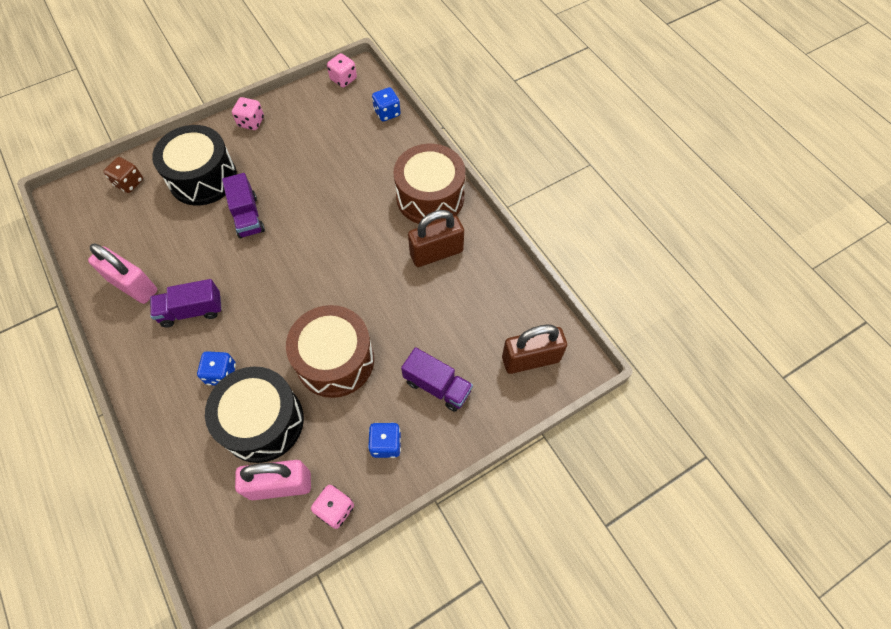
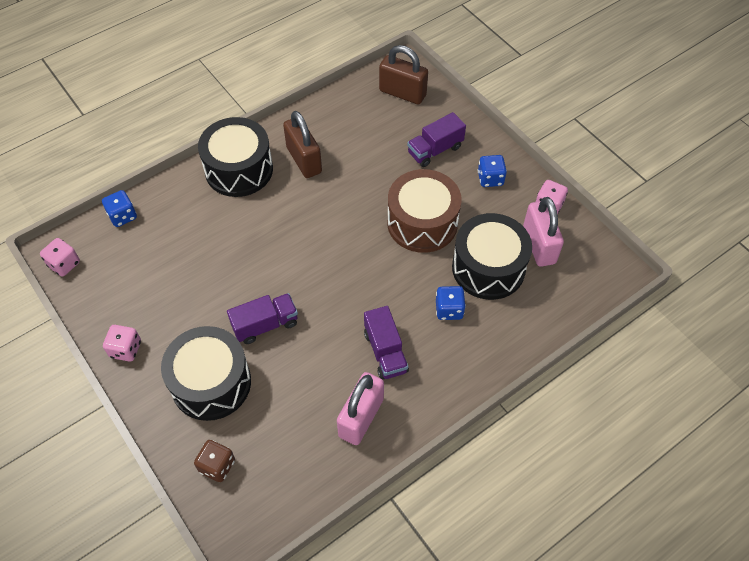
camera: 95 degrees left, 5 degrees down
brown drum [393,144,465,224] -> black drum [198,117,273,197]
purple truck [401,347,473,412] -> purple truck turned 150 degrees counterclockwise [407,112,466,167]
brown padlock [502,325,567,374] -> brown padlock turned 45 degrees counterclockwise [379,45,428,105]

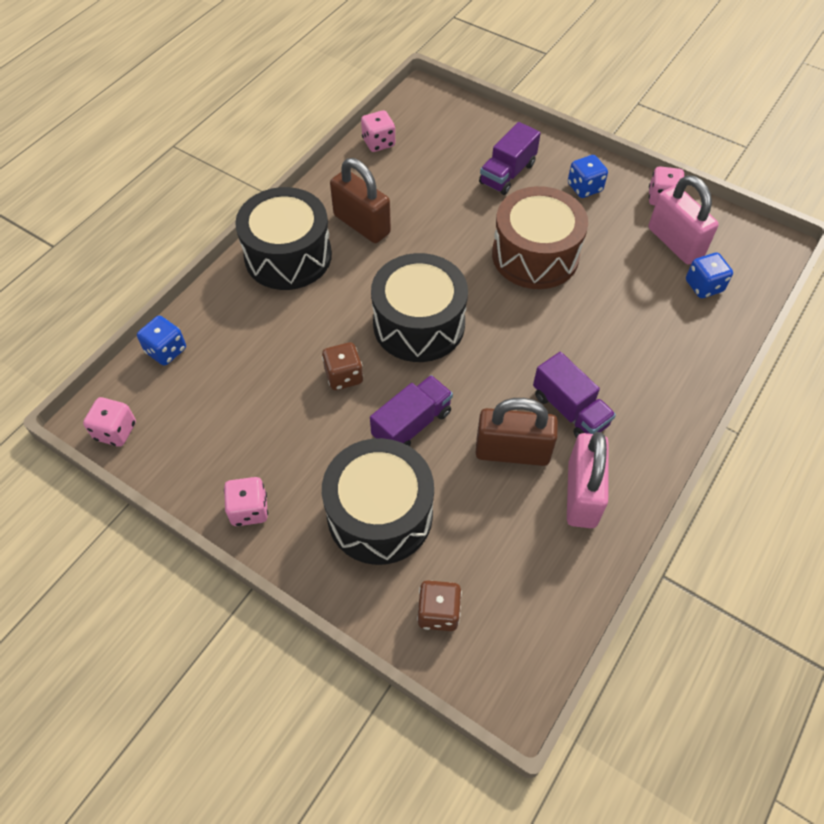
camera: 20 degrees left, 0 degrees up
brown padlock [379,45,428,105] -> brown padlock moved to [475,398,558,466]
blue dice [436,286,466,320] -> blue dice moved to [686,253,733,298]
black drum [452,213,532,300] -> black drum moved to [371,253,468,362]
none -> brown dice [322,342,363,390]
none -> pink dice [361,110,395,152]

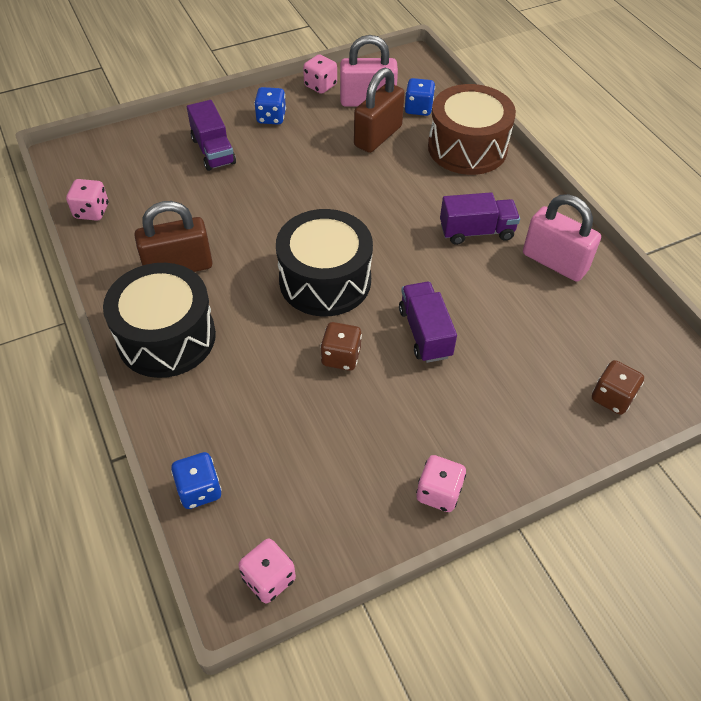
camera: 60 degrees left, 5 degrees down
black drum [322,438,434,565] -> none
brown padlock [475,398,558,466] -> brown padlock moved to [354,68,405,153]
brown drum [492,186,588,289] -> brown drum moved to [428,84,516,175]

